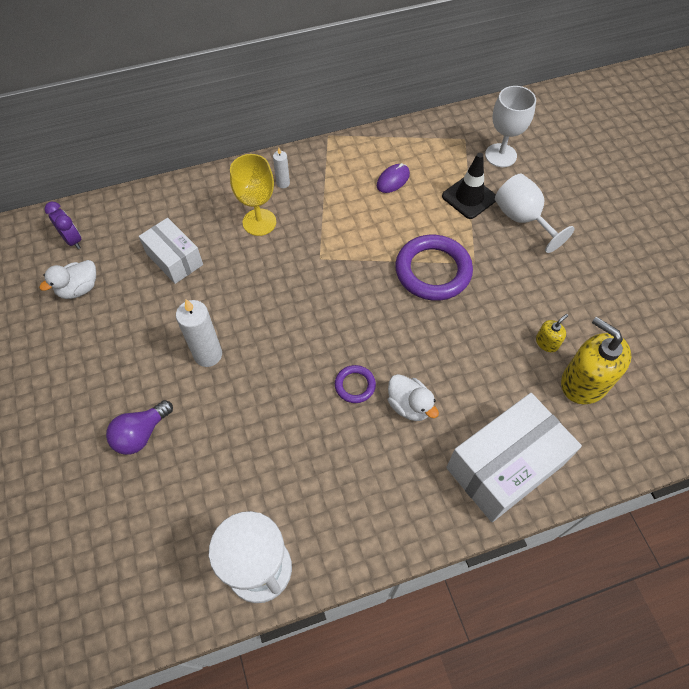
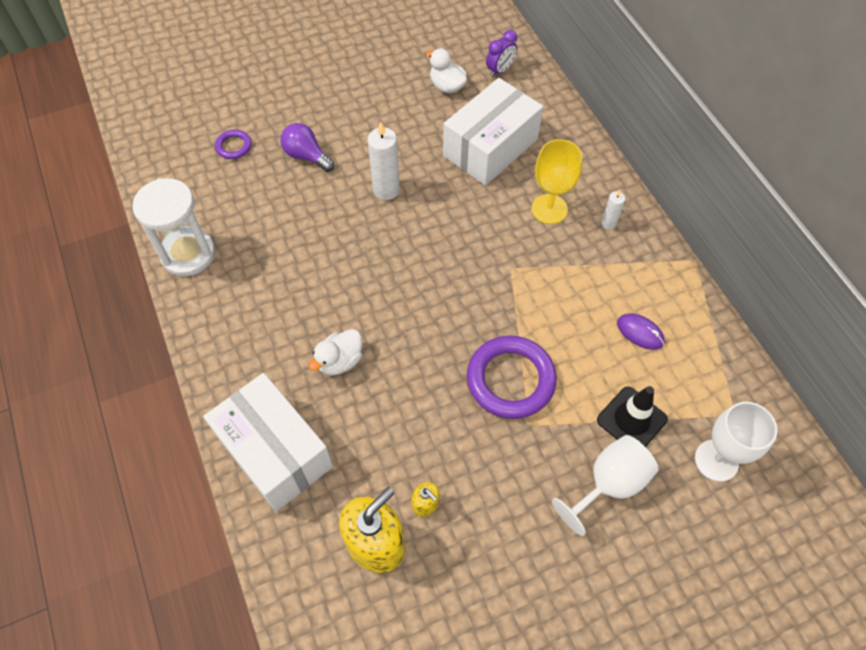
camera: 85 degrees right, 0 degrees up
white box [139,218,203,284] -> white box [443,78,543,186], size x1.64
purple ring [335,365,376,403] -> purple ring moved to [215,130,252,159]

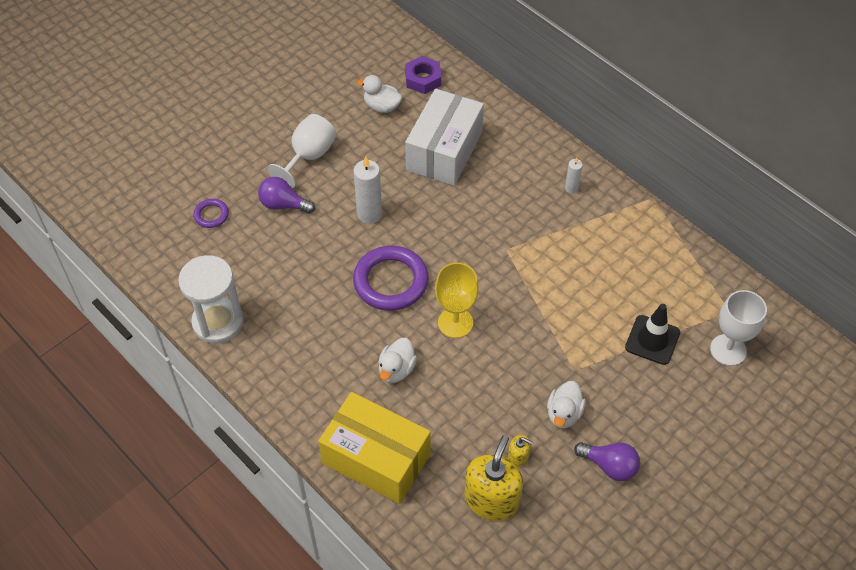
camera: 20 degrees left, 5 degrees down
white box [203,373,333,512] -> yellow box [318,392,431,504]
purple ring [467,336,557,419] -> purple ring moved to [353,246,429,311]
purple clock [486,30,517,77] -> purple nut [405,56,441,94]
yellow goblet [531,139,582,224] -> yellow goblet moved to [435,263,479,338]
white goblet [552,435,659,536] -> white goblet moved to [268,114,336,189]
purple mouse [617,314,665,350] -> none
none -> white duck [547,381,586,428]
none -> purple light bulb [574,442,640,481]

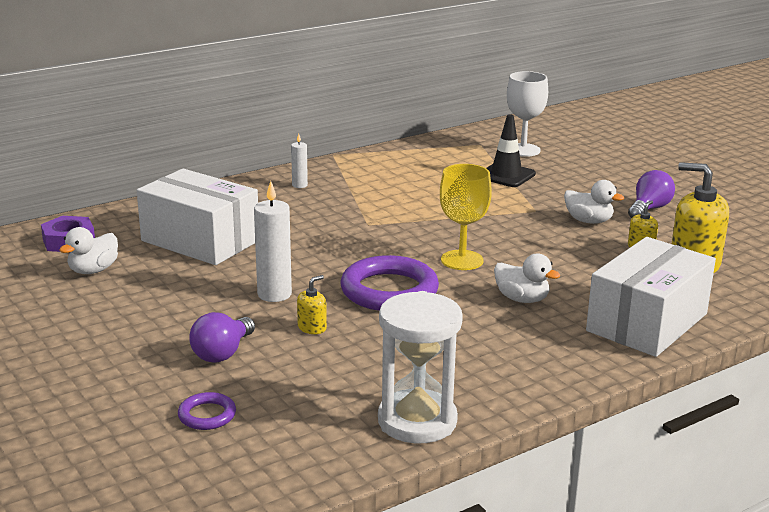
camera: 80 degrees left, 30 degrees down
white goblet [268,114,336,189] -> none
yellow box [318,392,431,504] -> white box [586,237,716,357]
none -> yellow soap dispenser [297,275,327,334]

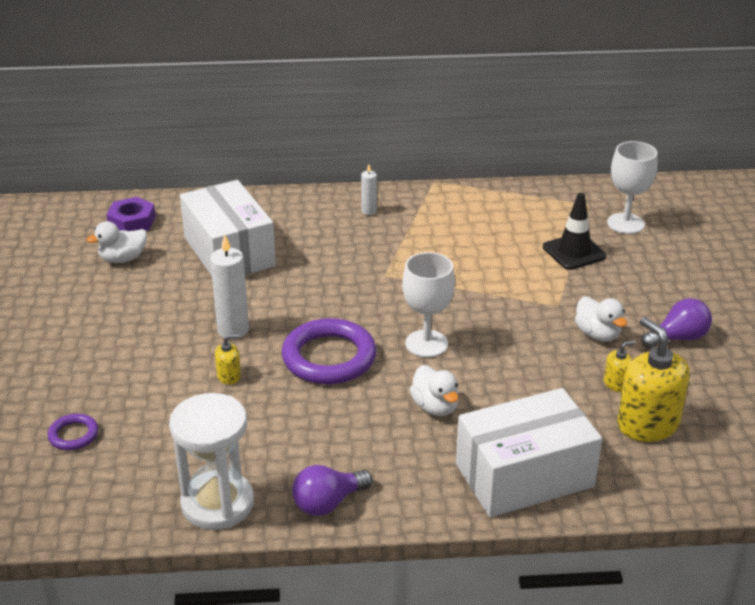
camera: 30 degrees right, 10 degrees up
purple light bulb [189,312,255,363] -> purple light bulb moved to [292,465,373,516]
yellow goblet [440,164,492,270] -> white goblet [402,252,455,357]

